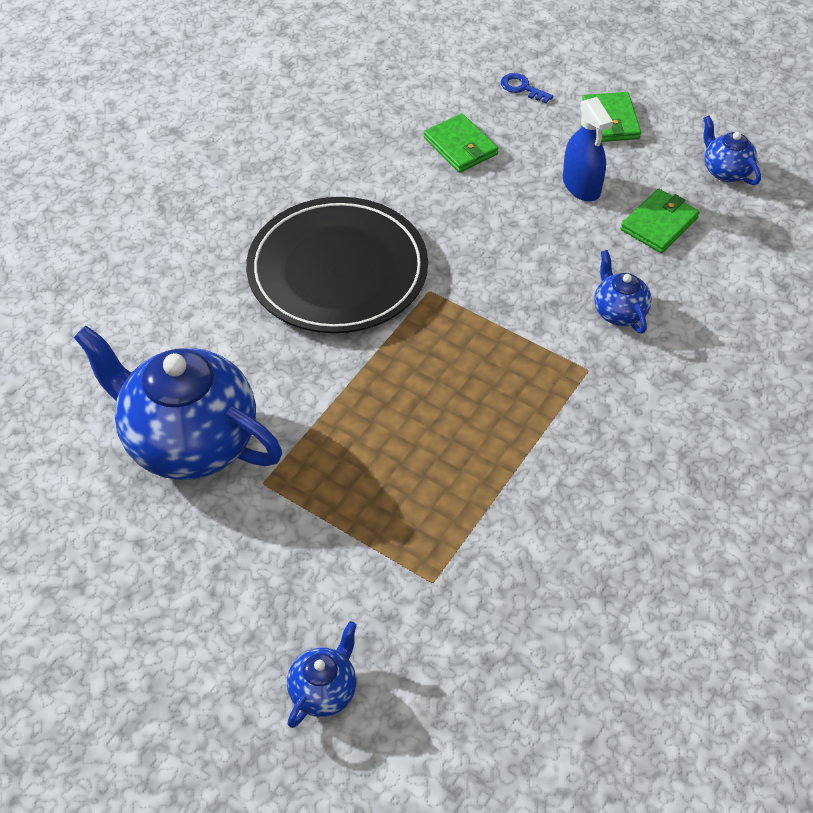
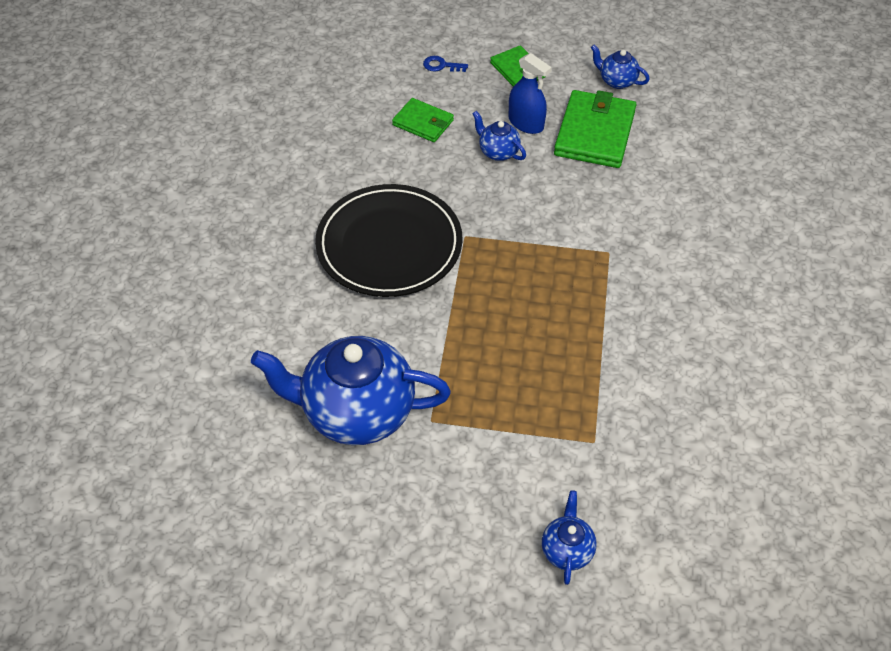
camera: 25 degrees left, 0 degrees up
blue teapot [594,250,652,334] -> blue teapot moved to [472,111,526,161]
green wallet [620,189,700,253] -> green wallet [554,90,636,168], size x1.72

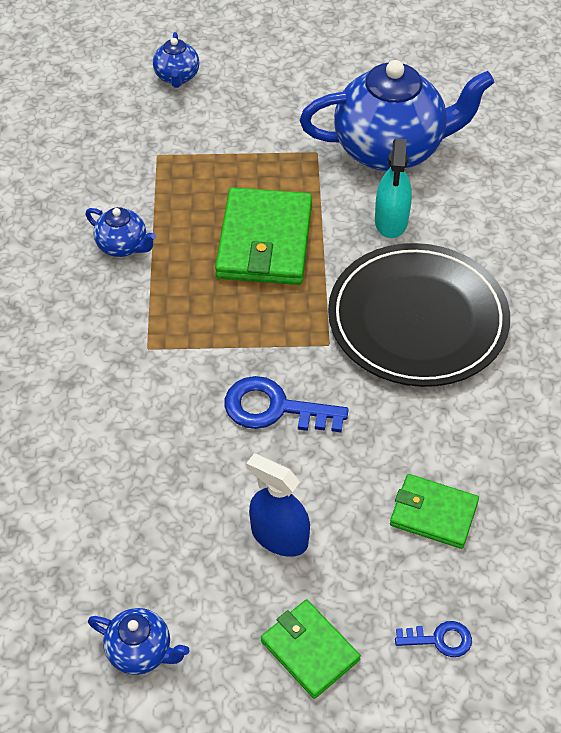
camera: 170 degrees right, 0 degrees up
blue teapot [472,111,526,161] -> blue teapot moved to [86,207,156,257]
green wallet [554,90,636,168] -> green wallet moved to [215,187,312,285]
none -> blue key [225,376,349,432]
none -> turquoise spray bottle [375,138,412,238]

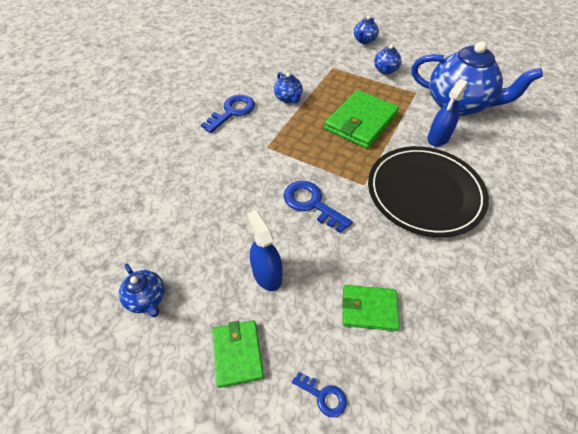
camera: 30 degrees right, 0 degrees up
turquoise spray bottle [375,138,412,238] -> blue spray bottle [427,79,468,147]
green wallet [390,474,479,549] -> green wallet turned 45 degrees counterclockwise [342,285,399,331]
none -> blue key [201,95,255,133]
none -> blue teapot [374,45,402,74]

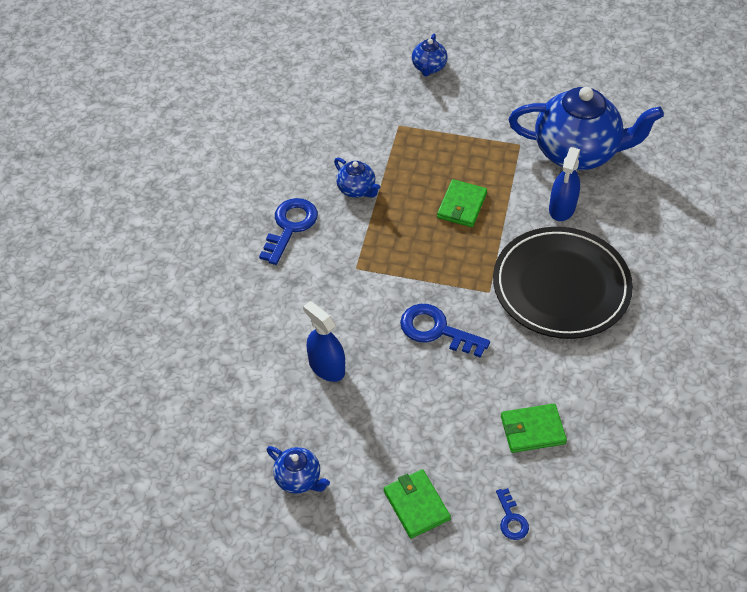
camera: 15 degrees left, 0 degrees up
blue spray bottle [247,210,283,291] -> blue spray bottle moved to [303,301,345,382]
blue key [292,372,347,418] -> blue key turned 60 degrees clockwise [496,488,529,540]
green wallet [324,90,399,149] -> green wallet [437,179,487,227], size x0.58
blue teapot [374,45,402,74] -> none

